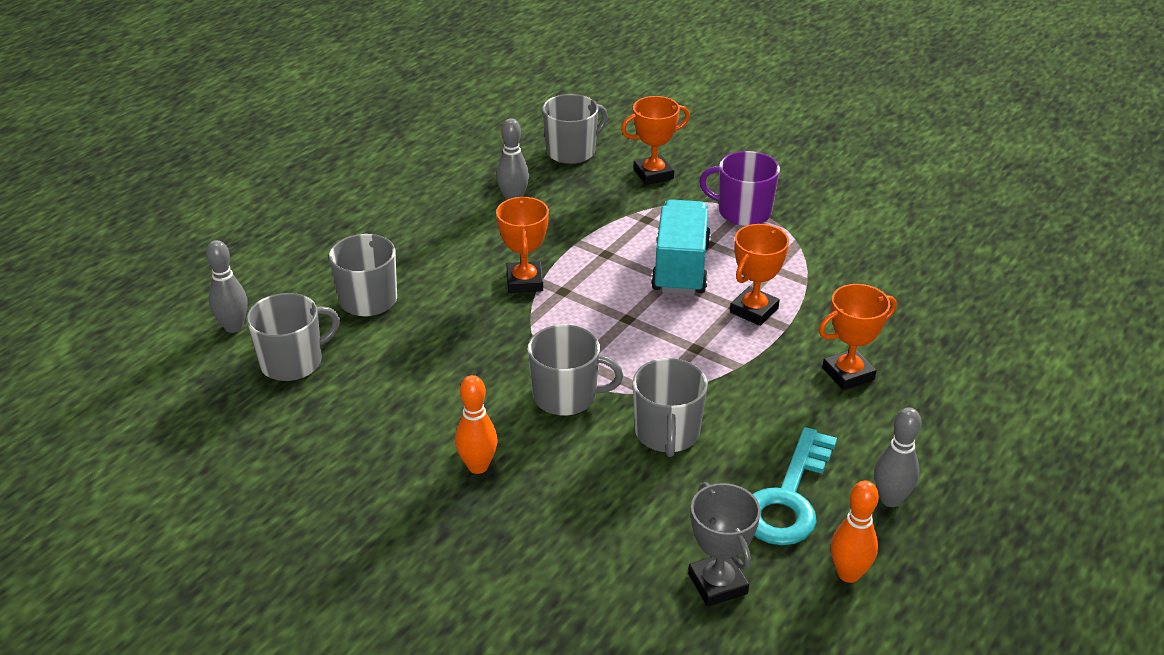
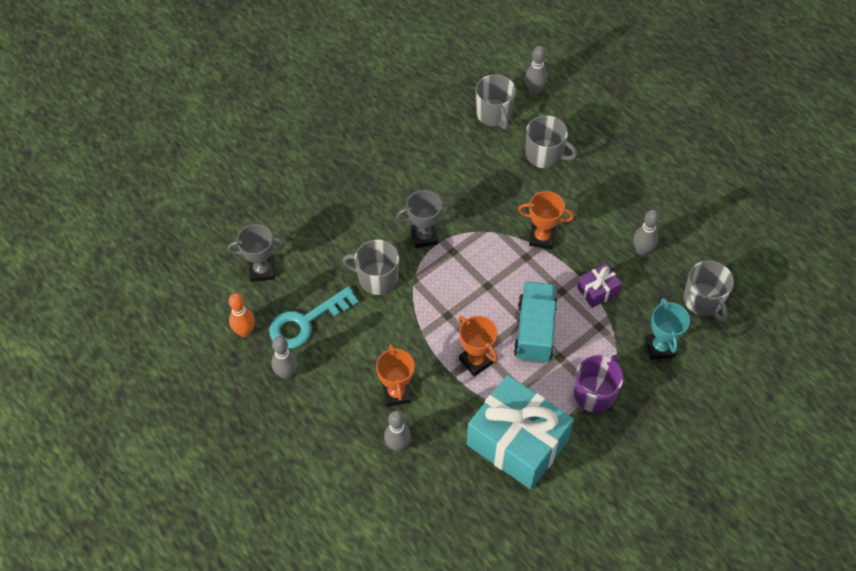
camera: 105 degrees right, 20 degrees up
orange bowling pin [455,375,498,474] -> none
grey mug [528,325,623,416] -> grey trophy [396,190,452,248]
orange trophy [621,96,690,185] -> turquoise trophy [646,298,690,360]
turquoise truck [651,199,711,295] -> turquoise truck turned 105 degrees counterclockwise [514,282,557,364]
turquoise key [753,427,837,545] -> turquoise key turned 75 degrees counterclockwise [269,286,359,349]
none -> grey bowling pin [384,411,411,451]
none -> turquoise gift [467,375,574,490]
none -> purple gift [577,263,622,308]

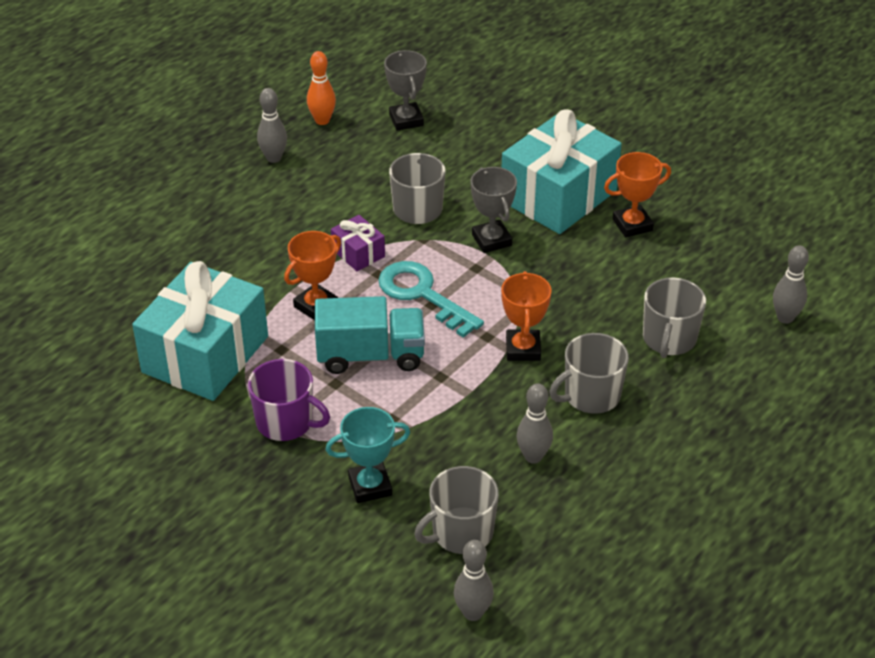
camera: 80 degrees right, 15 degrees down
turquoise key [269,286,359,349] -> turquoise key moved to [378,261,484,338]
orange trophy [376,344,415,407] -> orange trophy moved to [604,152,671,238]
grey bowling pin [384,411,411,451] -> grey bowling pin moved to [454,540,494,621]
grey mug [475,74,516,129] -> grey mug moved to [549,333,629,414]
purple gift [577,263,622,308] -> purple gift moved to [331,215,385,271]
none -> turquoise gift [502,109,622,234]

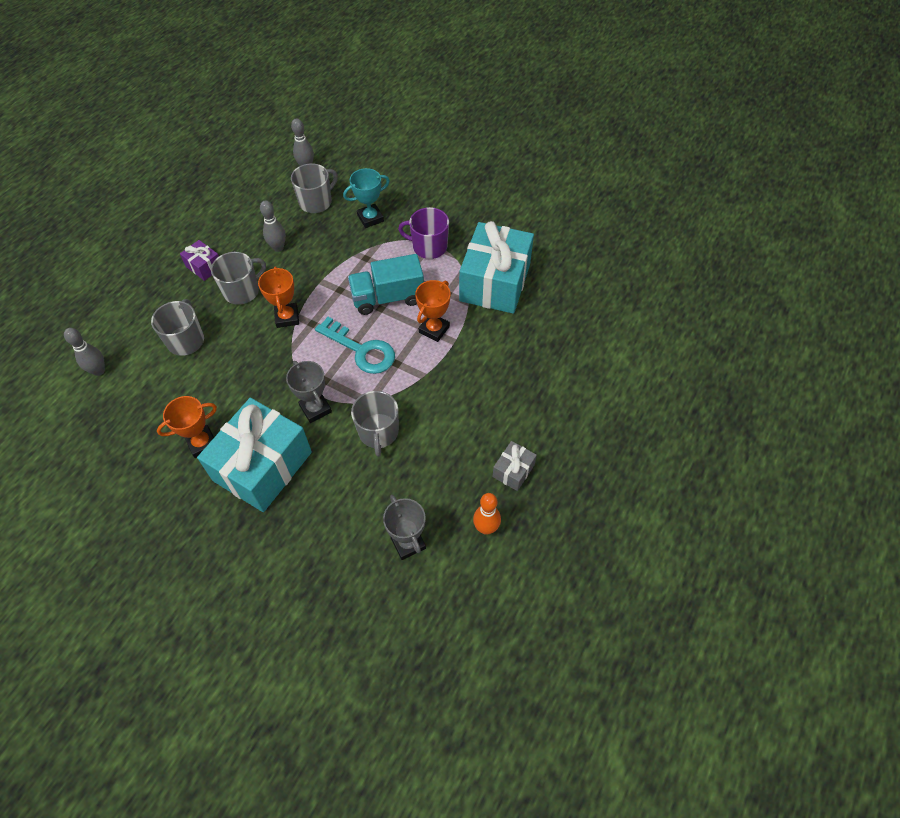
camera: 170 degrees right, 15 degrees up
grey bowling pin [257,88,287,163] -> grey gift [493,441,537,491]
purple gift [331,215,385,271] -> purple gift moved to [180,240,219,281]

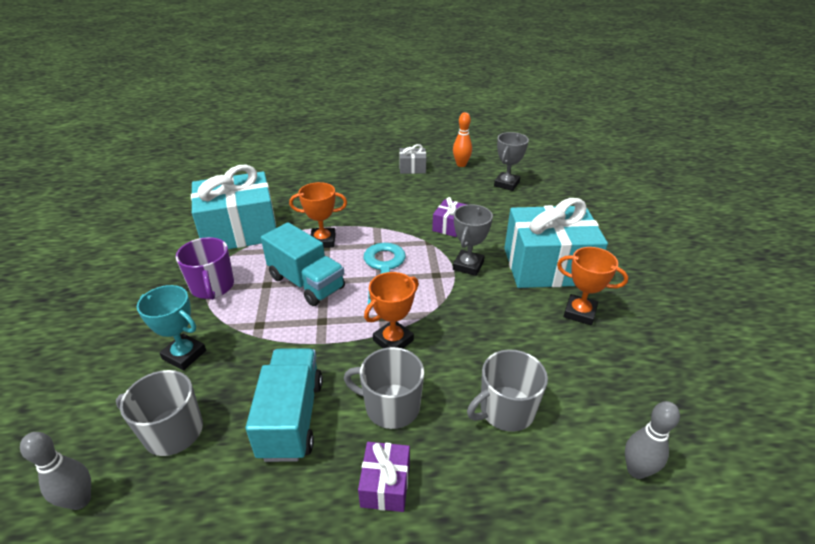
camera: 125 degrees left, 20 degrees down
grey bowling pin [260,200,286,252] -> turquoise truck [246,348,323,462]
grey mug [351,391,399,457] -> purple gift [432,197,467,237]

